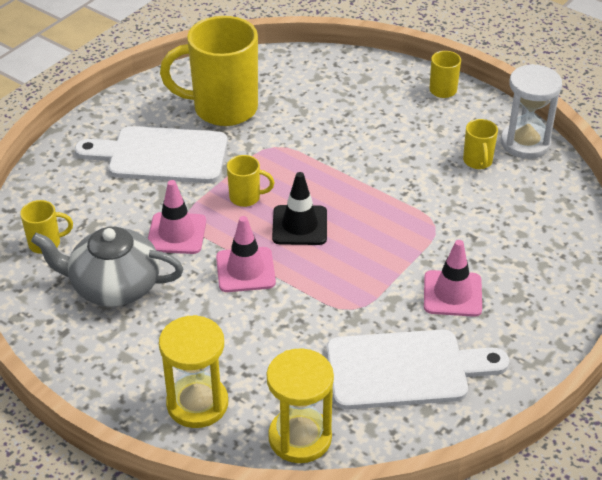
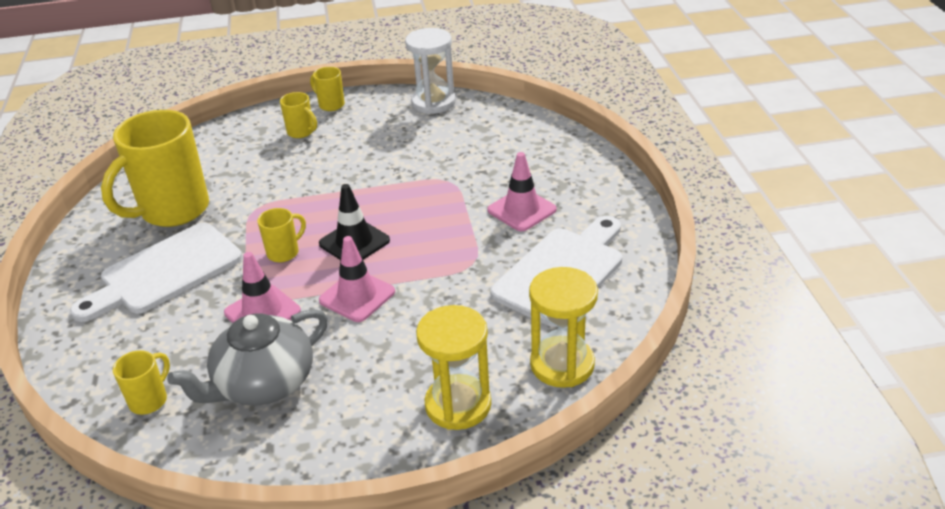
camera: 45 degrees left, 5 degrees down
yellow mug [463,119,498,169] -> yellow mug moved to [280,92,317,138]

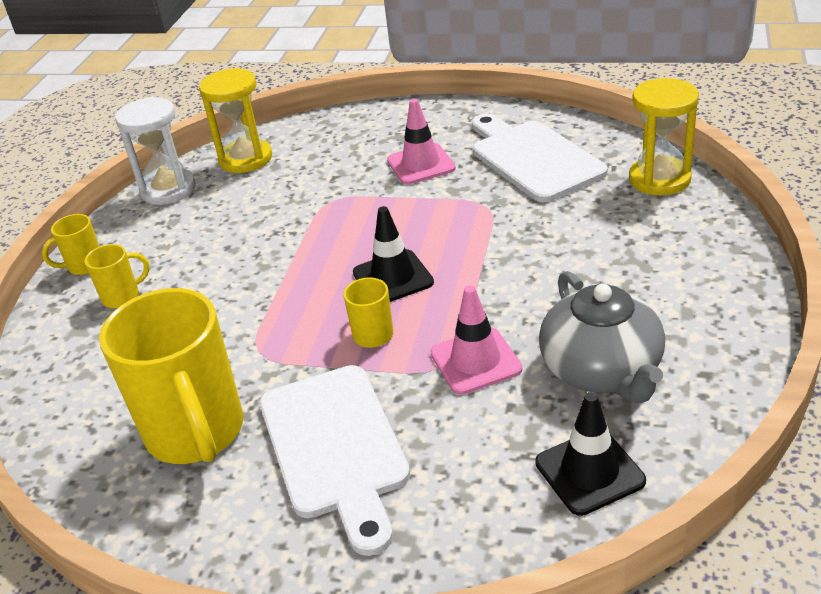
camera: 65 degrees left, 0 degrees up
yellow mug [113,350,170,415] -> black traffic cone [535,392,646,516]
pink traffic cone [319,236,395,322] -> none
yellow hourglass [416,305,491,430] -> yellow hourglass moved to [199,68,272,173]

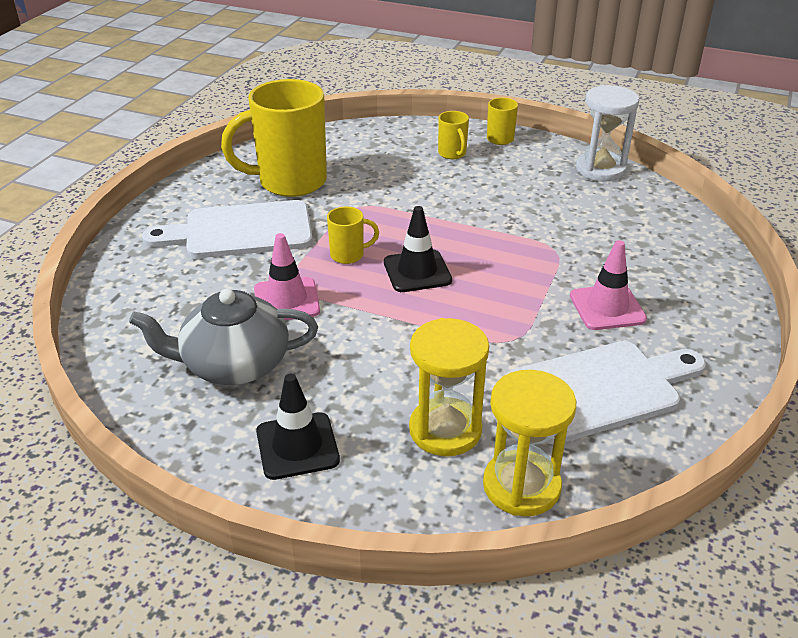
camera: 95 degrees right, 0 degrees up
yellow hourglass [199,68,272,173] -> yellow hourglass moved to [409,318,489,456]
black traffic cone [535,392,646,516] -> black traffic cone moved to [256,374,340,480]

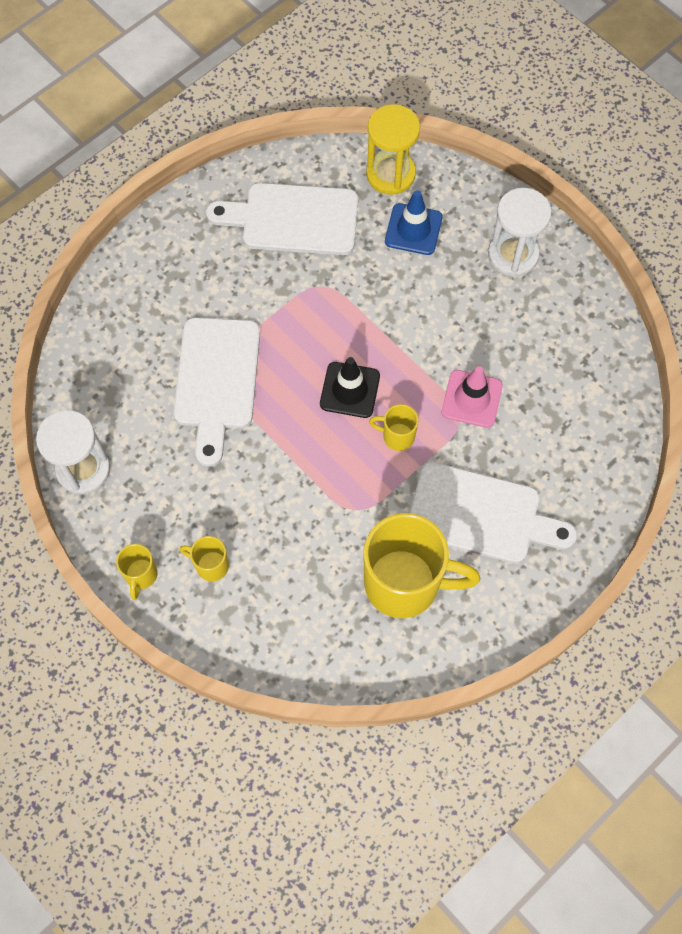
camera: 155 degrees left, 30 degrees up
grey teapot [129,289,318,385] -> none
black traffic cone [256,374,340,480] -> white hourglass [488,188,552,277]
yellow hourglass [409,318,489,456] -> blue traffic cone [385,190,443,255]
yellow mug [438,111,469,159] -> yellow mug turned 75 degrees counterclockwise [179,536,229,582]
pink traffic cone [570,240,647,330] -> none
none -> white cutting board [174,317,260,467]

